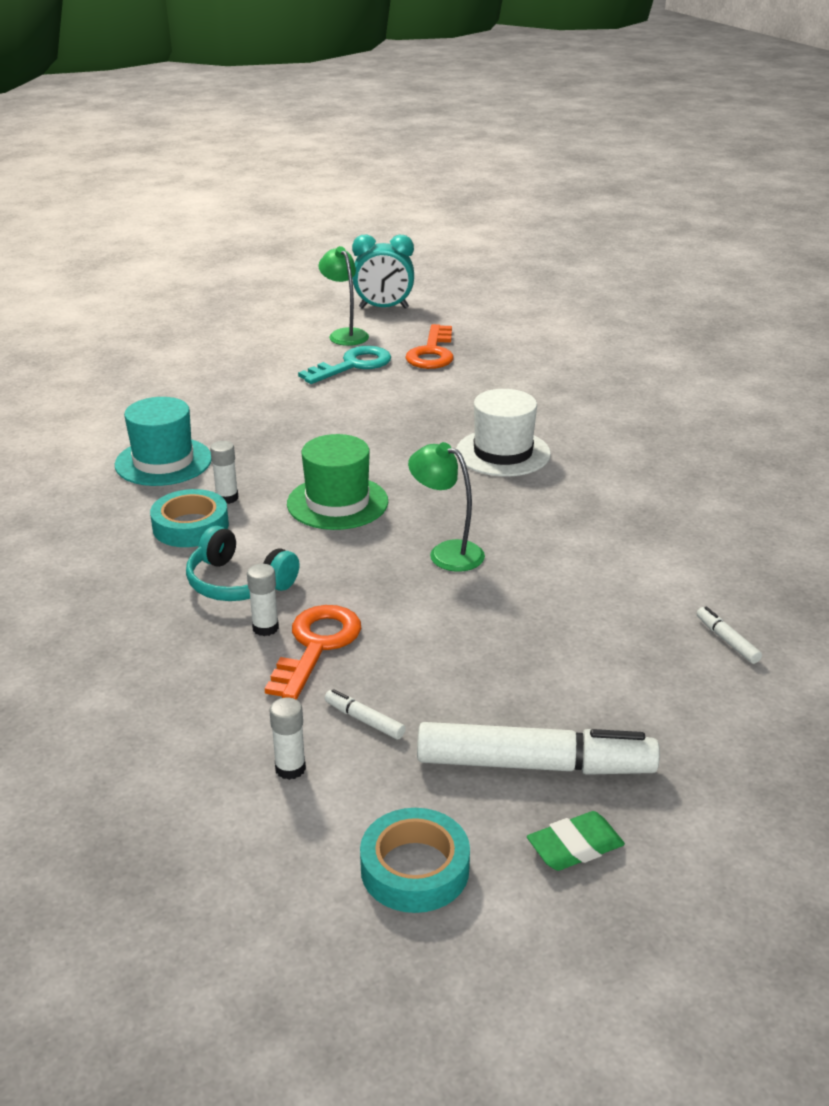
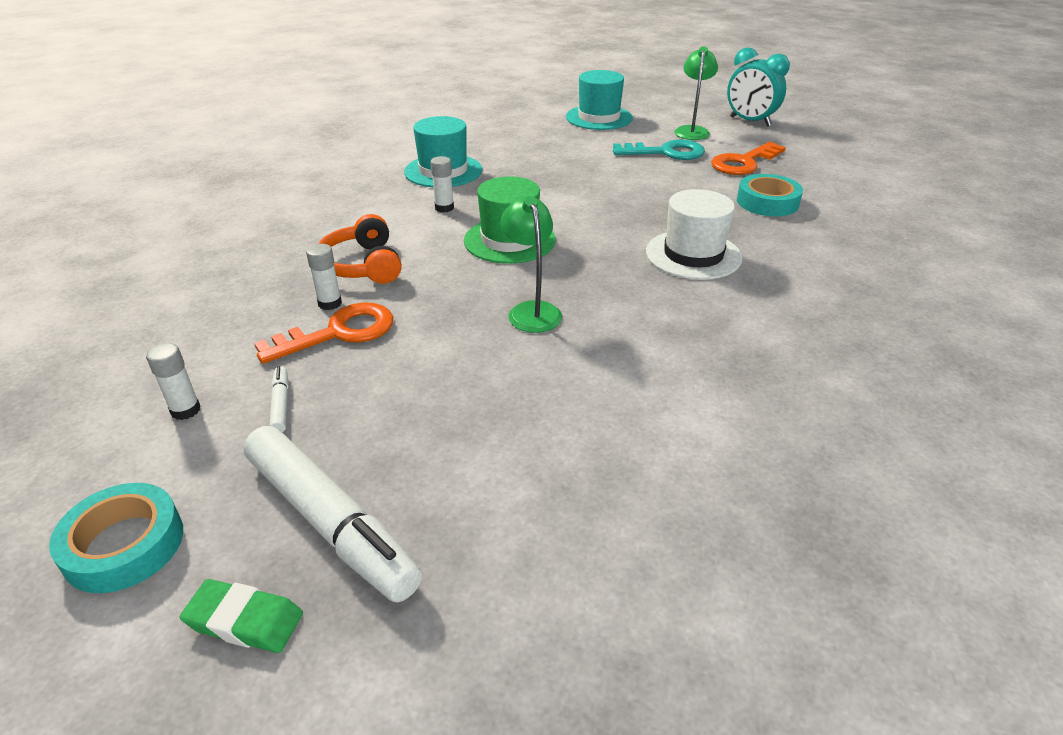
camera: 40 degrees right, 5 degrees up
turquoise tape [150,489,229,547] -> turquoise tape moved to [737,174,803,216]
turquoise headphones [186,526,299,601] -> orange headphones [318,214,402,284]
white marker [697,607,762,664] -> none
none -> turquoise hat [566,70,633,130]

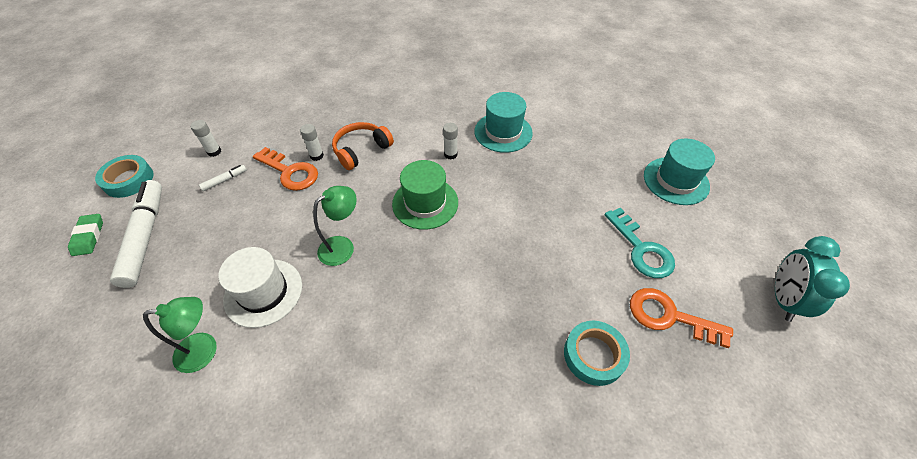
camera: 65 degrees right, 15 degrees up
white marker [243,426,422,603] -> white marker turned 150 degrees clockwise [110,180,162,288]
white hat [646,189,742,280] -> white hat moved to [218,247,302,328]
green lamp [674,46,718,140] -> green lamp moved to [143,297,217,373]

